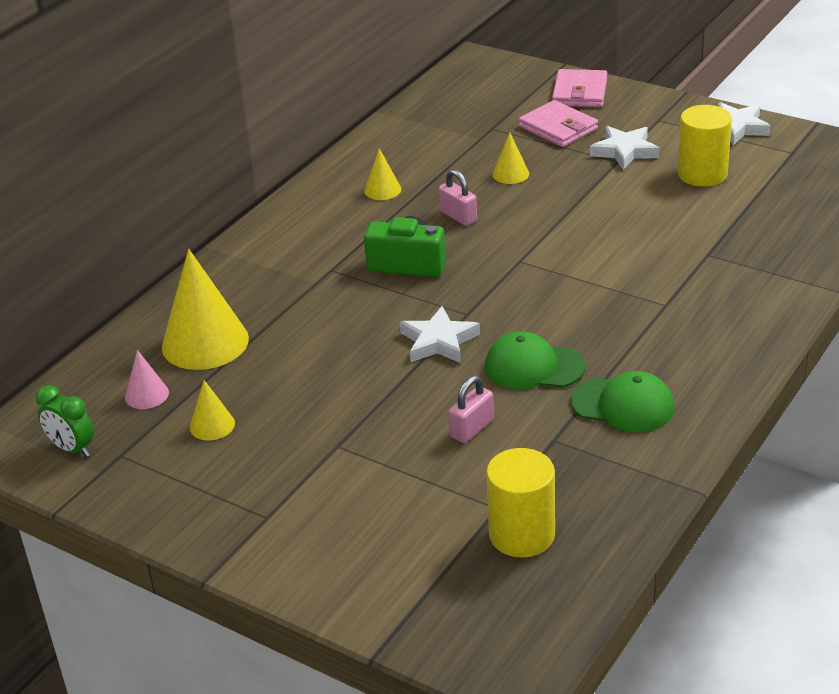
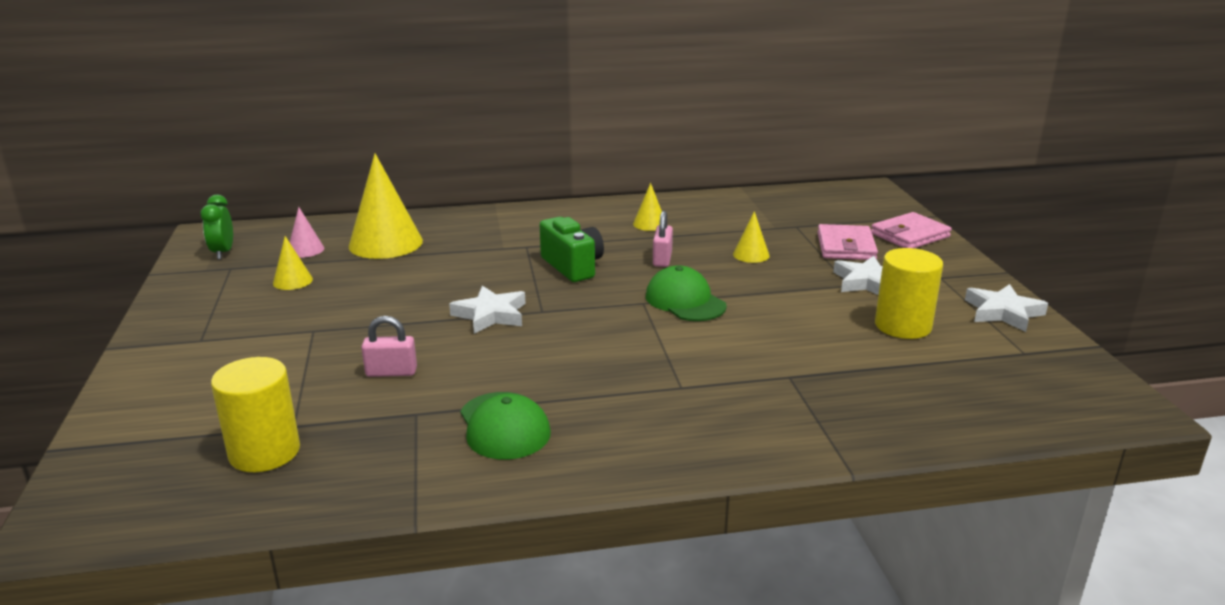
camera: 45 degrees right, 10 degrees down
green cap [485,332,585,389] -> green cap moved to [646,265,727,321]

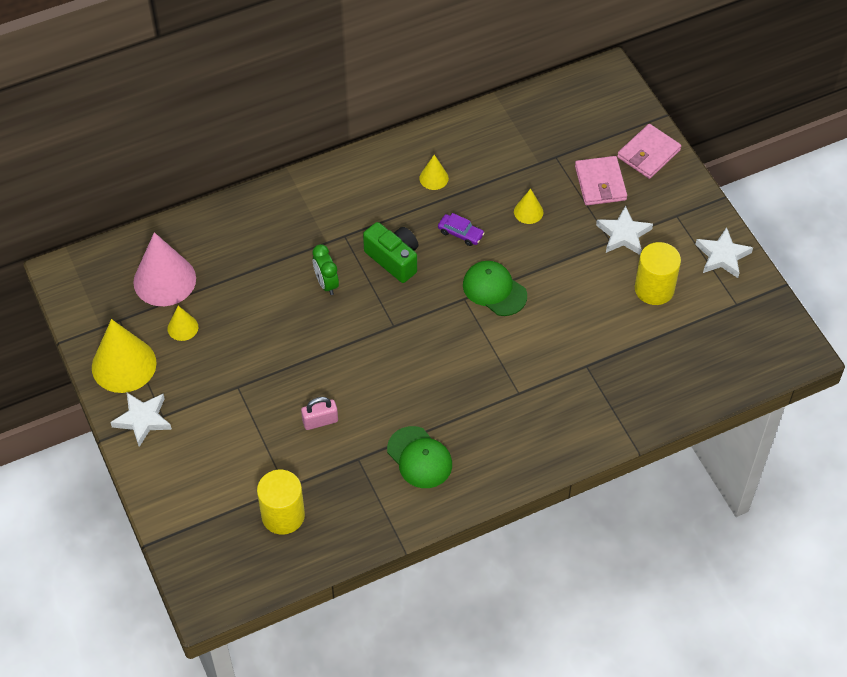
camera: 15 degrees left, 30 degrees up
green clock [200,195,233,259] -> green clock moved to [313,244,339,295]
pink cone [290,207,324,258] -> pink cone [133,232,196,306], size x2.06
yellow cone [349,153,423,259] -> yellow cone moved to [92,319,156,393]
white star [449,286,526,334] -> white star moved to [110,393,172,447]
pink padlock [653,211,673,267] -> purple car [438,213,485,246]

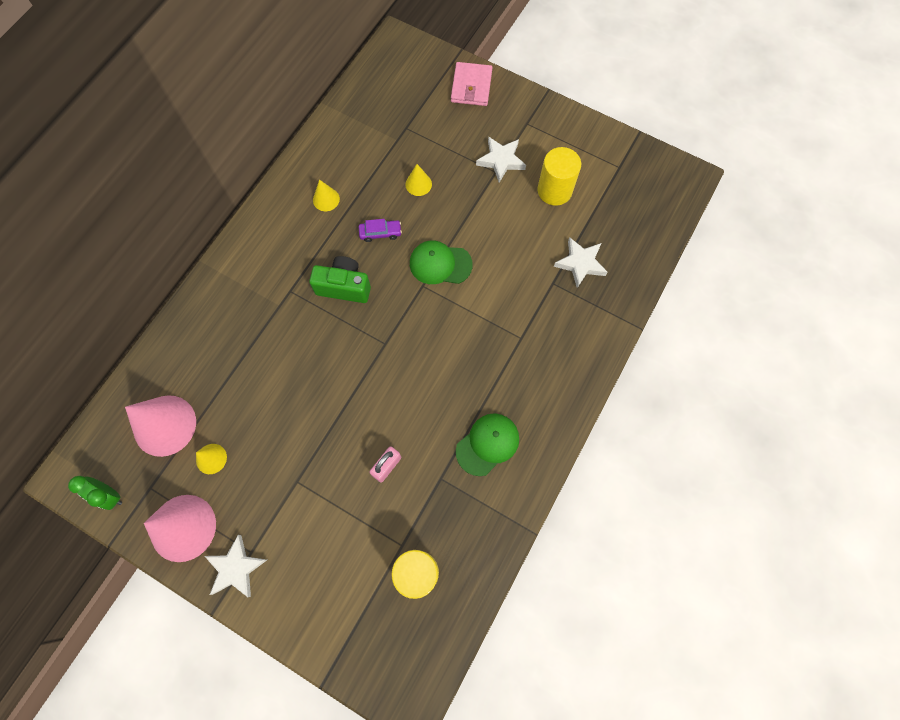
camera: 35 degrees left, 15 degrees up
yellow cone [92,319,156,393] -> pink cone [144,495,216,562]
green clock [313,244,339,295] -> green clock moved to [68,476,122,510]
green cap [387,426,452,488] -> green cap turned 60 degrees counterclockwise [456,413,519,476]
pink wallet [575,156,627,205] -> none
white star [695,227,753,278] -> white star moved to [554,237,608,288]

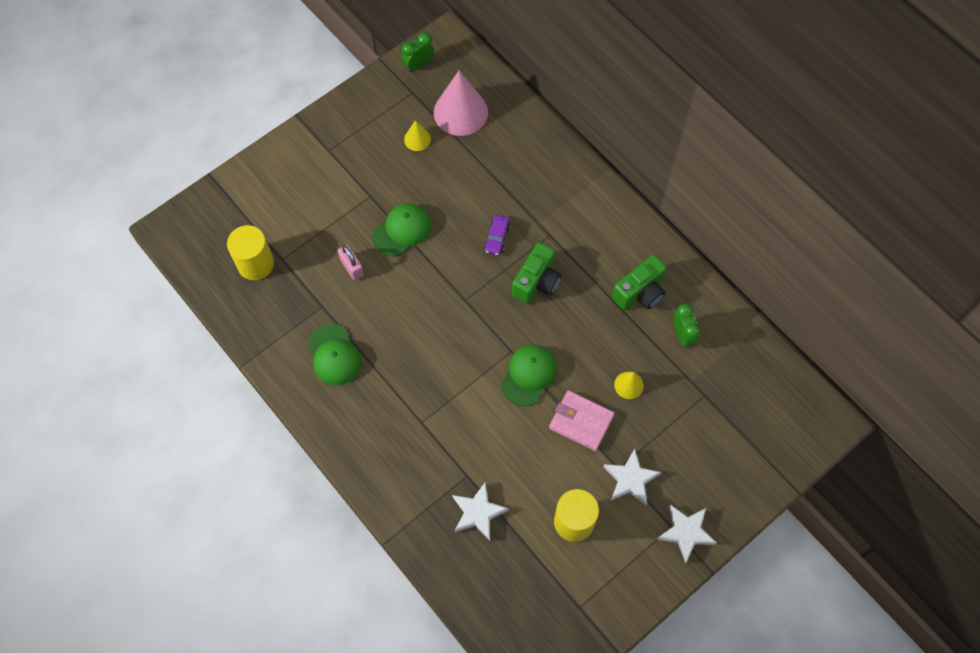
camera: 110 degrees right, 5 degrees down
pink cone [144,495,216,562] -> none
white star [205,535,267,597] -> white star moved to [657,504,717,563]
yellow cone [313,179,340,211] -> green camera [612,255,667,310]
purple car [359,219,402,242] -> purple car moved to [484,215,510,255]
pink wallet [451,62,492,106] -> pink wallet moved to [549,390,615,451]
none -> green cap [372,203,431,257]
none -> green clock [673,303,700,349]

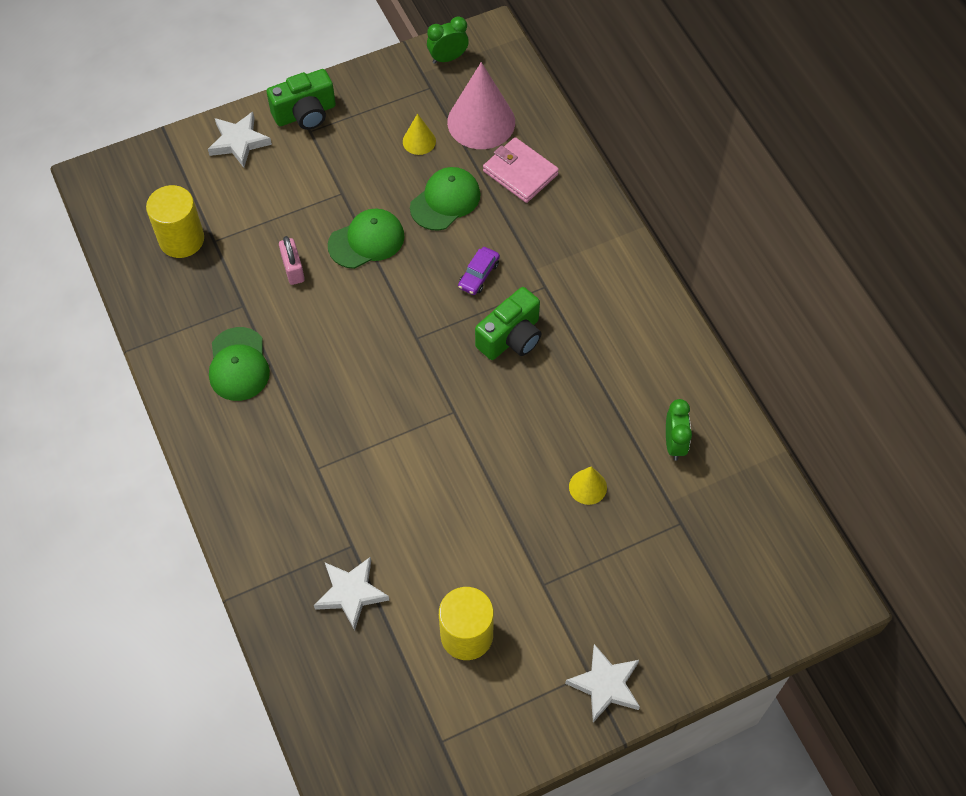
camera: 15 degrees right, 5 degrees down
green cap [501,345,557,406] -> green cap moved to [410,167,480,231]
pink wallet [549,390,615,451] -> pink wallet moved to [483,137,559,203]
white star [603,449,661,505] -> white star moved to [208,112,272,168]
green camera [612,255,667,310] -> green camera moved to [267,69,336,130]

